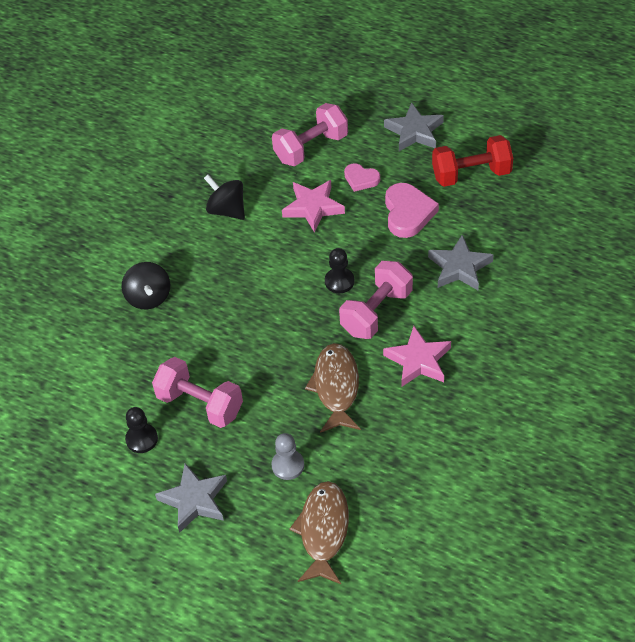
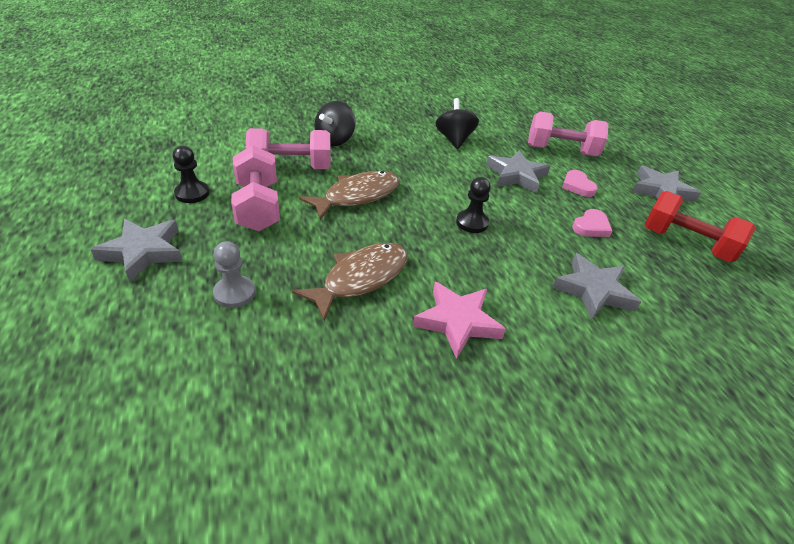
camera: 40 degrees right, 10 degrees down
pink star [282,180,345,233] -> grey star [486,150,550,193]
brown fish [289,481,349,584] -> brown fish moved to [299,171,399,220]
pink dumbbell [339,261,413,339] -> pink dumbbell moved to [246,128,331,169]
pink heart [385,183,439,238] -> pink heart [572,209,612,237], size x0.60

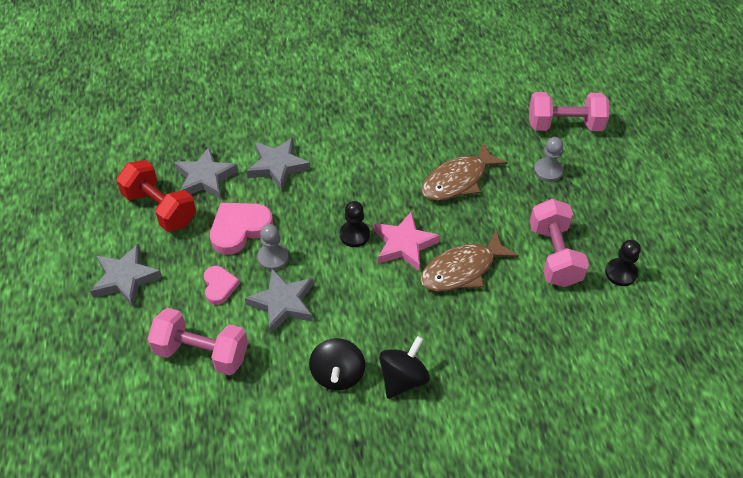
camera: 170 degrees left, 10 degrees up
grey star [90,219,183,282] -> grey star moved to [174,147,238,199]
pink dumbbell [246,128,331,169] -> pink dumbbell moved to [529,92,609,131]
black spinning top [315,101,356,146] -> black spinning top moved to [379,336,430,399]
pink star [413,282,506,359] -> pink star moved to [374,211,440,271]
pink heart [572,209,612,237] -> pink heart [210,203,273,255], size x1.66
none -> grey pawn [257,224,289,270]

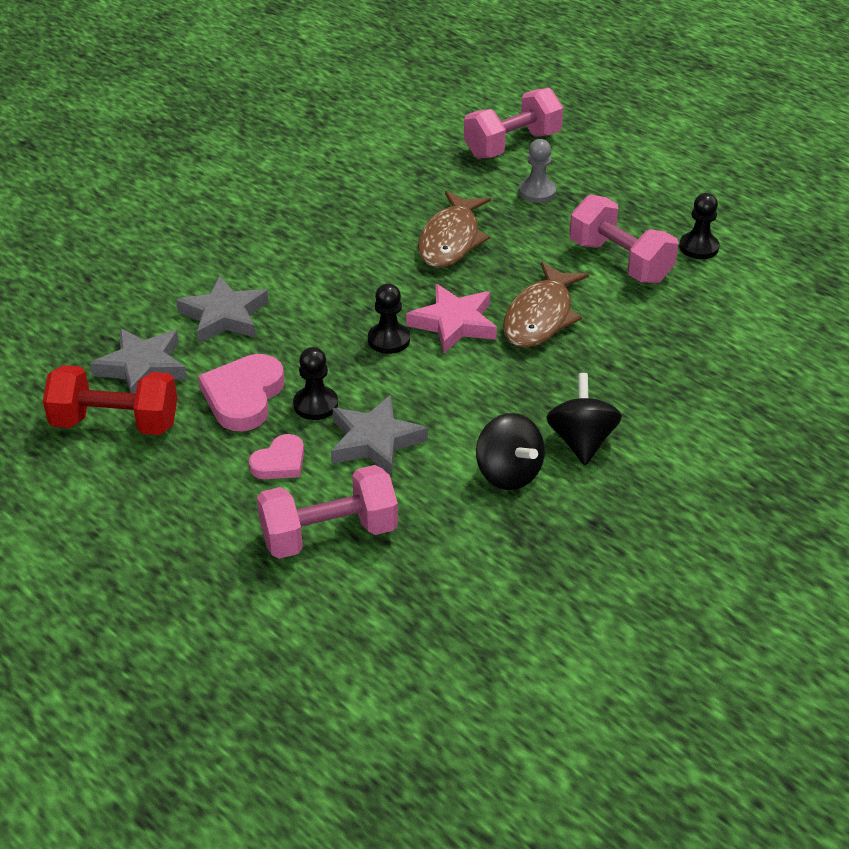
camera: 35 degrees left, 10 degrees down
grey star [90,244,162,307] -> none
pink heart [204,266,240,305] -> pink heart turned 90 degrees clockwise [249,434,304,479]
grey pawn [257,224,289,270] -> black pawn [293,347,338,420]

